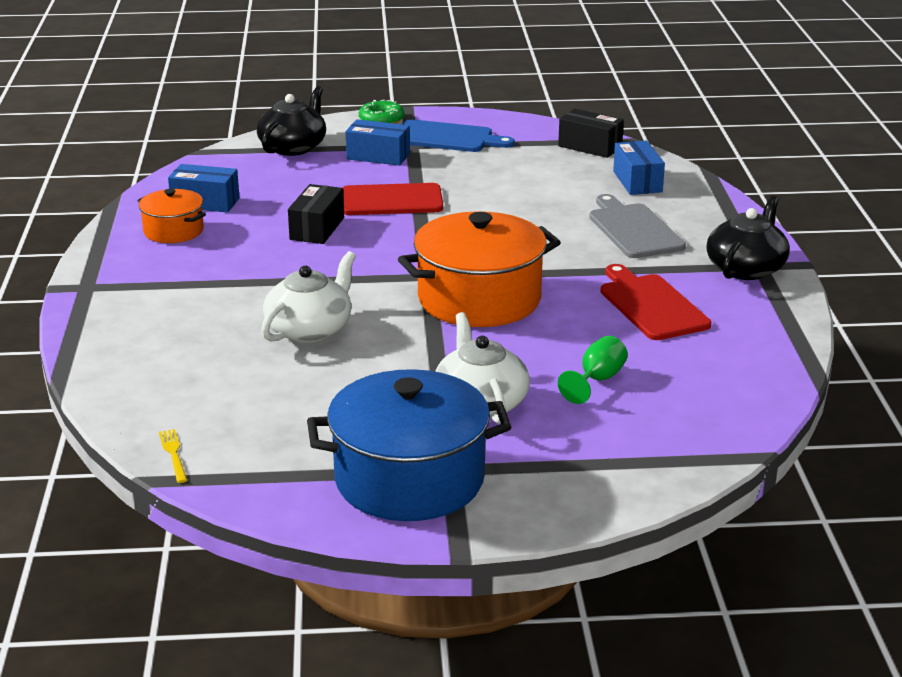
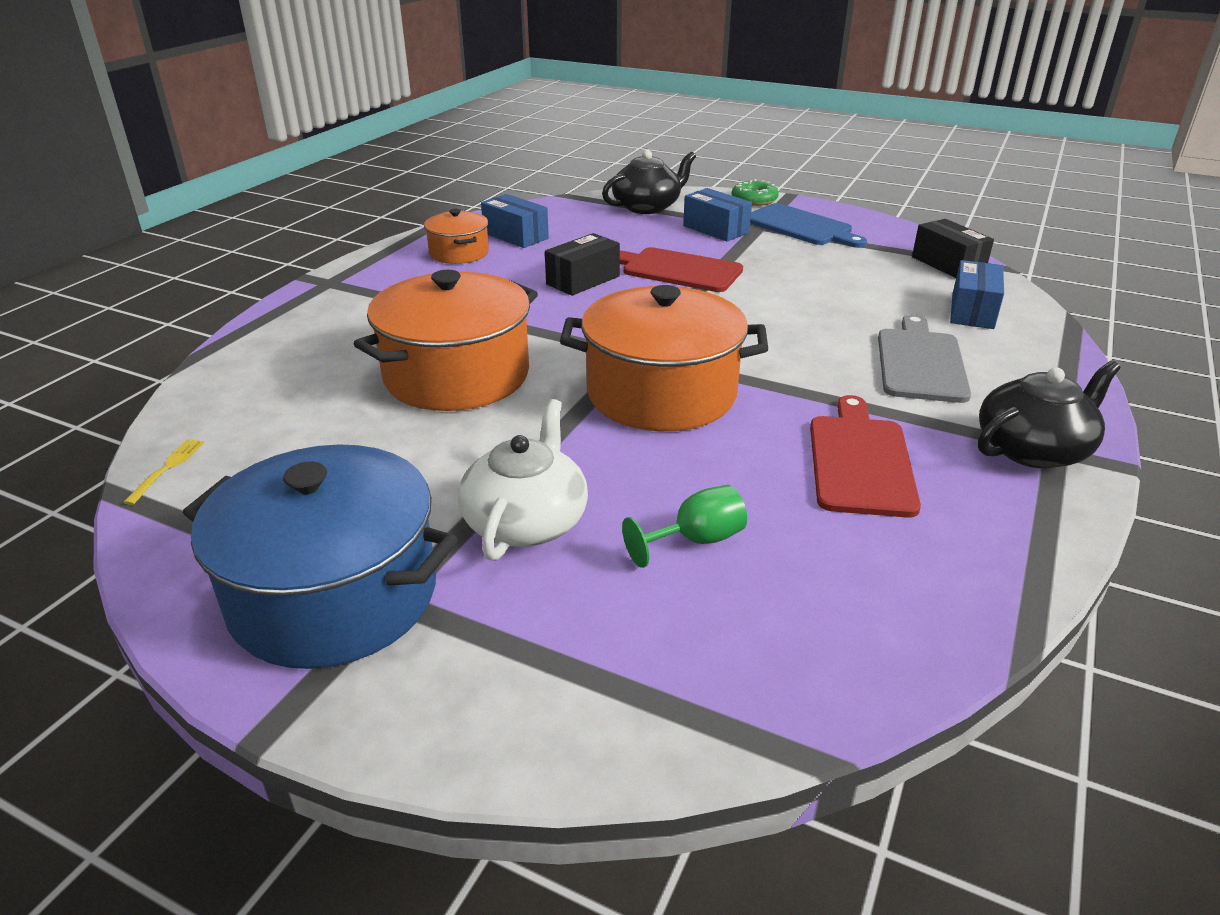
camera: 30 degrees right, 5 degrees up
white teapot [261,251,356,343] -> orange pot [354,270,538,411]

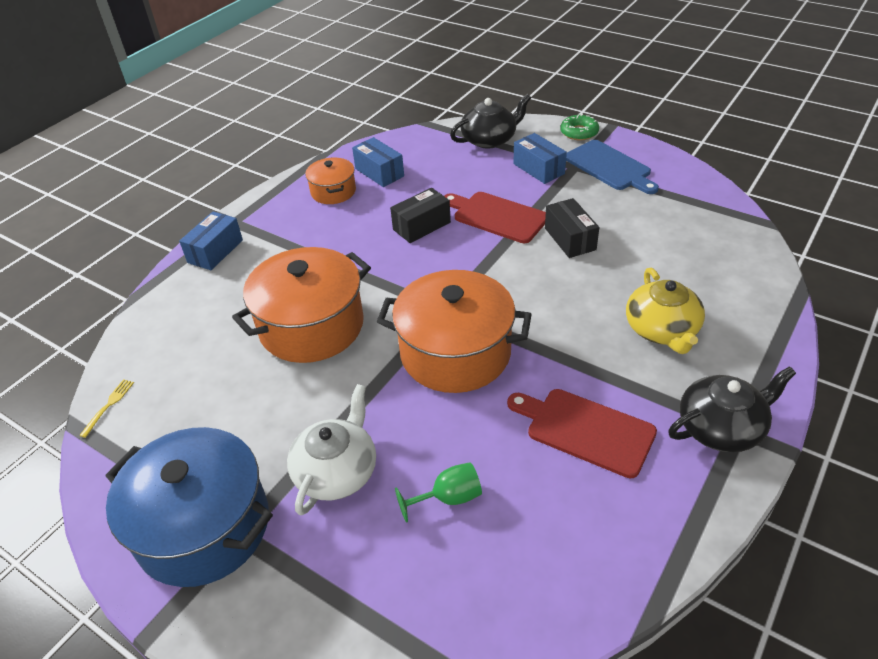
camera: 10 degrees right, 10 degrees up
red cutting board [810,395,921,518] -> red cutting board turned 75 degrees counterclockwise [507,389,657,478]
grey cutting board [878,314,971,403] -> yellow teapot [626,268,705,354]
black box [912,219,994,278] -> black box moved to [545,198,599,258]
blue box [950,260,1004,329] -> blue box moved to [179,212,243,270]

